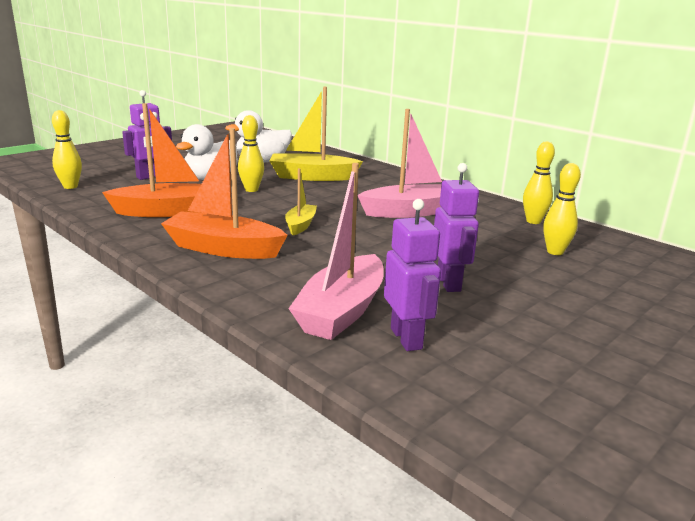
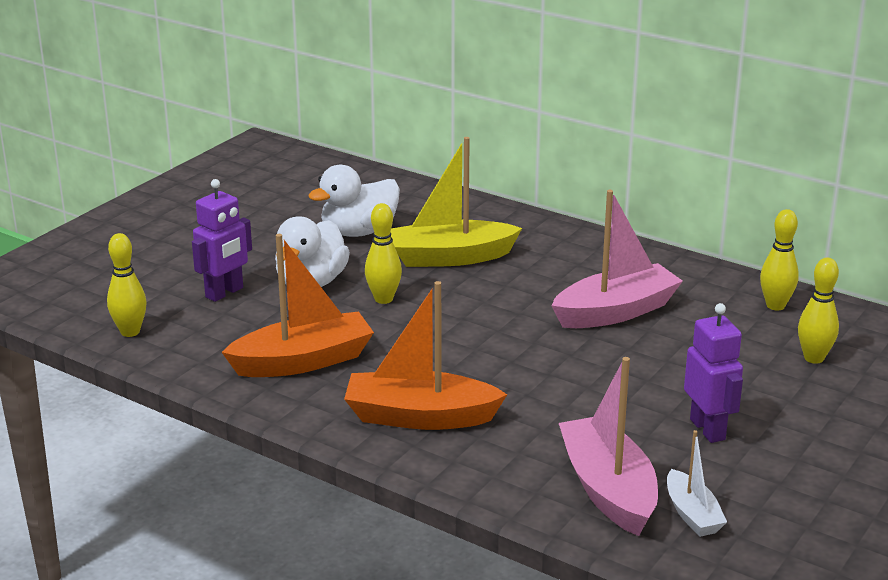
camera: 10 degrees left, 5 degrees up
yellow boat [285,168,317,235] -> none
pink boat [288,163,384,340] -> pink boat turned 150 degrees clockwise [559,357,658,536]
purple robot [384,199,441,351] -> white boat [667,430,727,537]

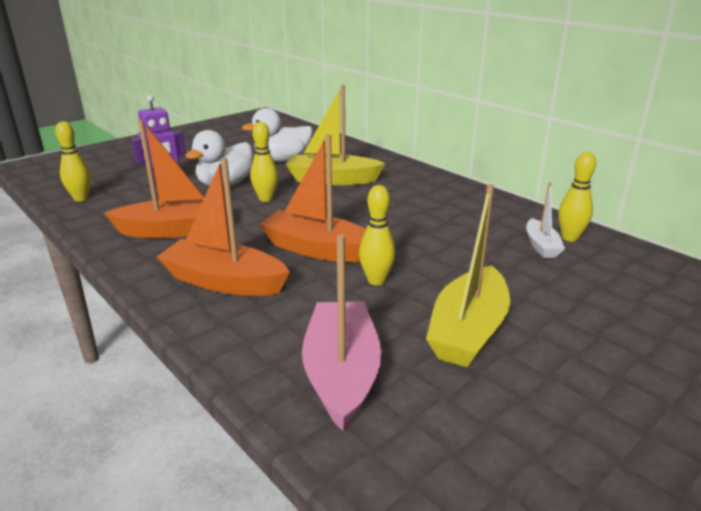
camera: 15 degrees right, 0 degrees up
pink boat [551,190,683,328] -> none
white boat [667,430,727,537] -> white boat moved to [526,182,565,258]
purple robot [684,303,743,443] -> yellow boat [426,184,510,368]
yellow bowling pin [798,258,839,364] -> yellow bowling pin moved to [359,185,396,285]
none -> orange boat [259,134,366,263]

